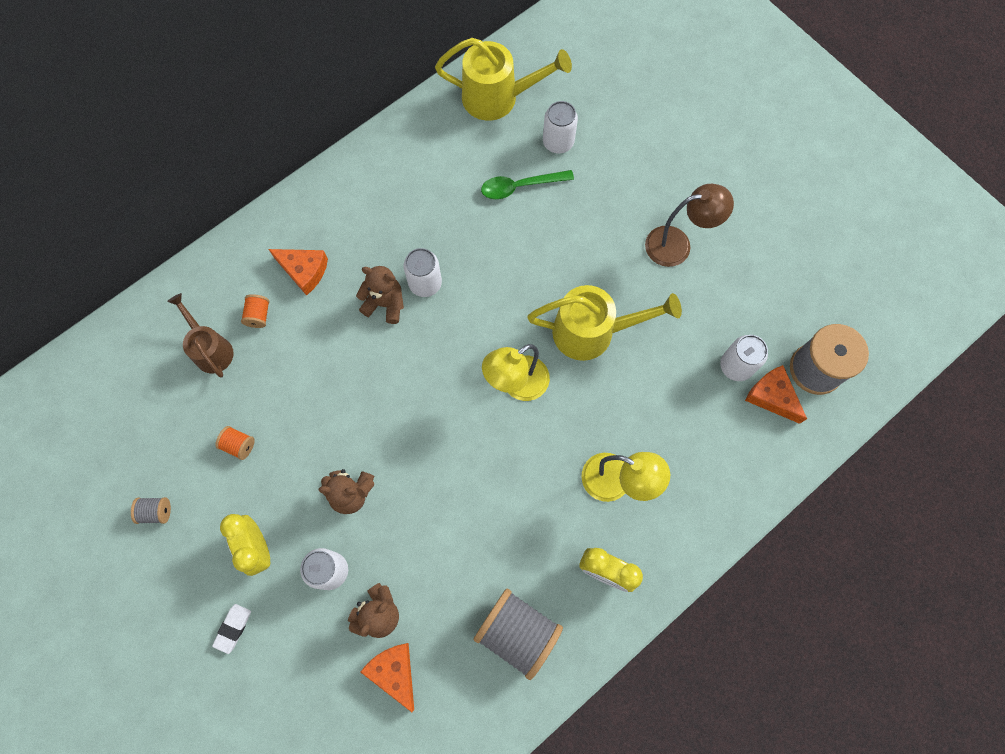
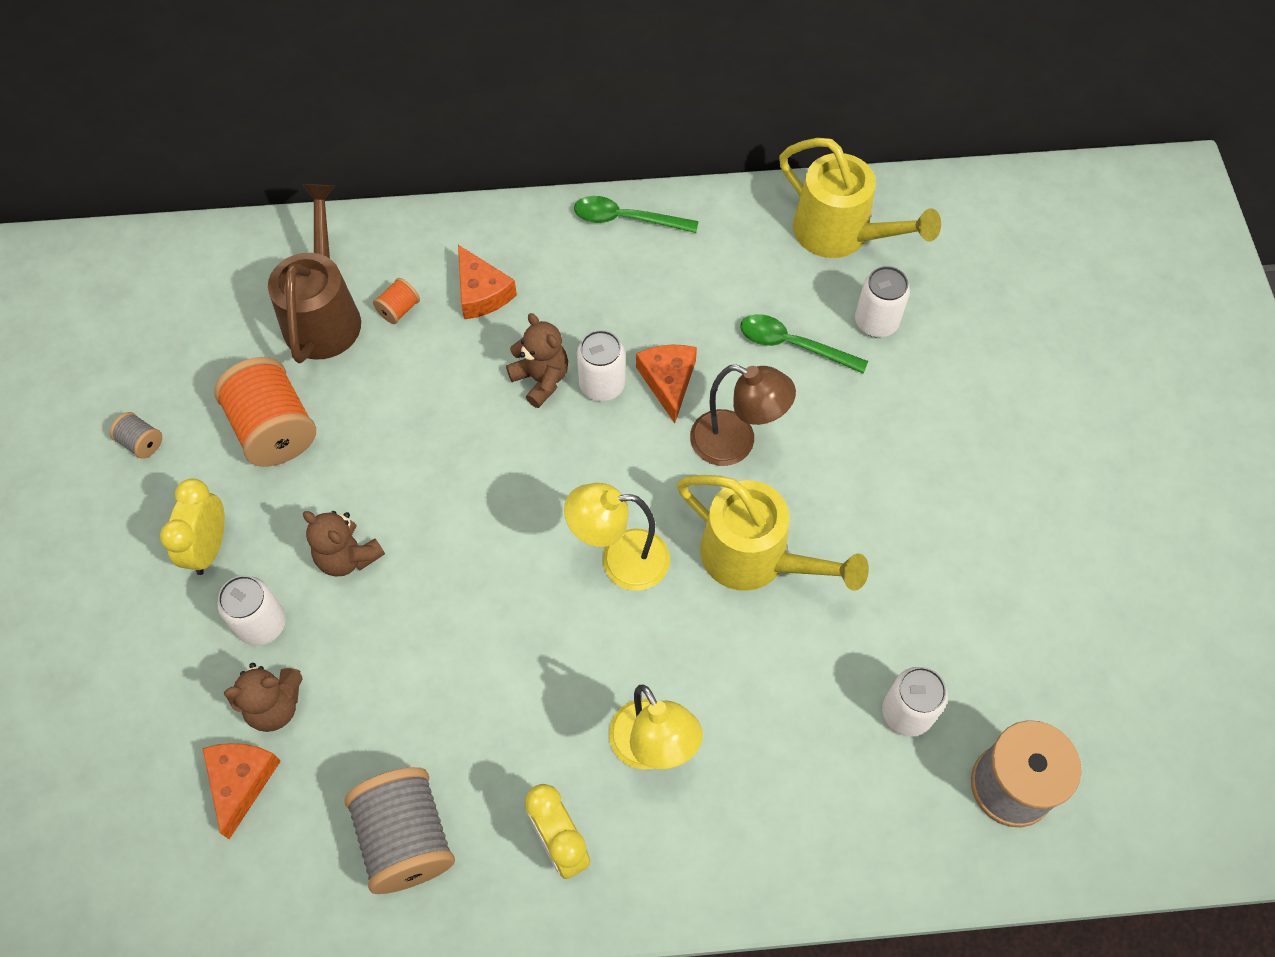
camera: 35 degrees right, 10 degrees down
brown watering can [167,293,234,378] -> brown watering can [268,184,361,363], size x1.56
white eraser [212,604,251,654] -> none
orange spool [215,426,255,460] -> orange spool [214,357,316,467], size x2.21
brown lamp [645,184,734,267] -> brown lamp moved to [690,365,796,466]
orange cheese [745,365,807,424] -> orange cheese moved to [636,345,697,423]
none -> green spoon [574,196,698,233]

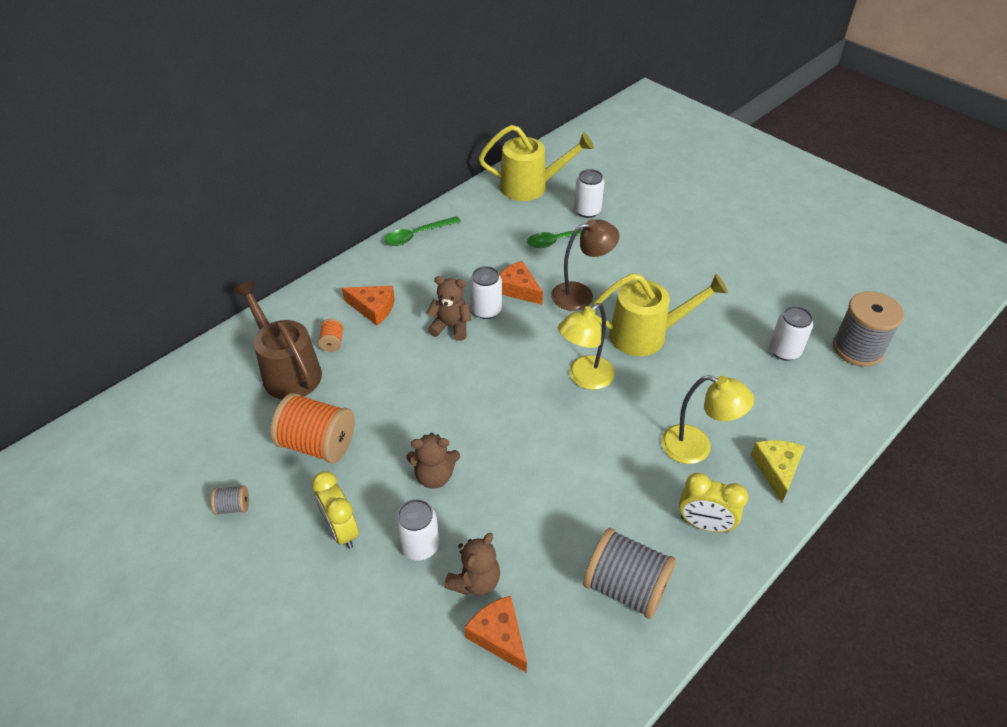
camera: 40 degrees left, 15 degrees down
none -> yellow cheese [751,440,805,503]

